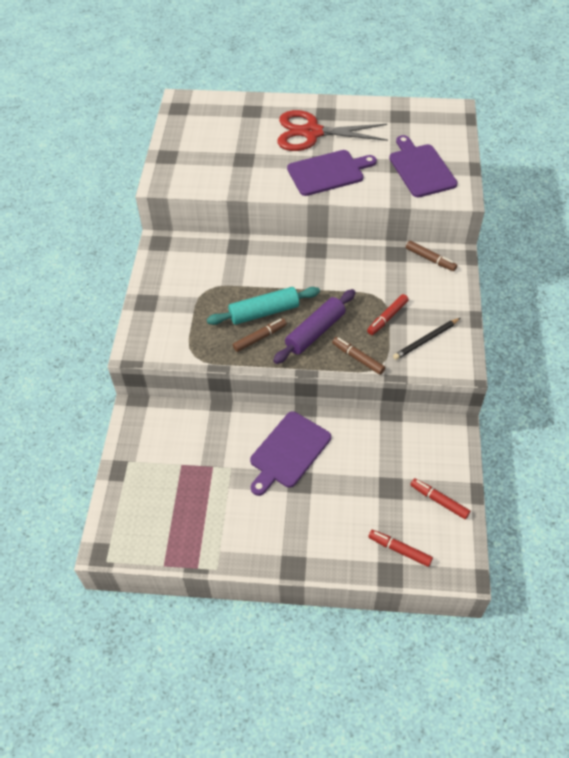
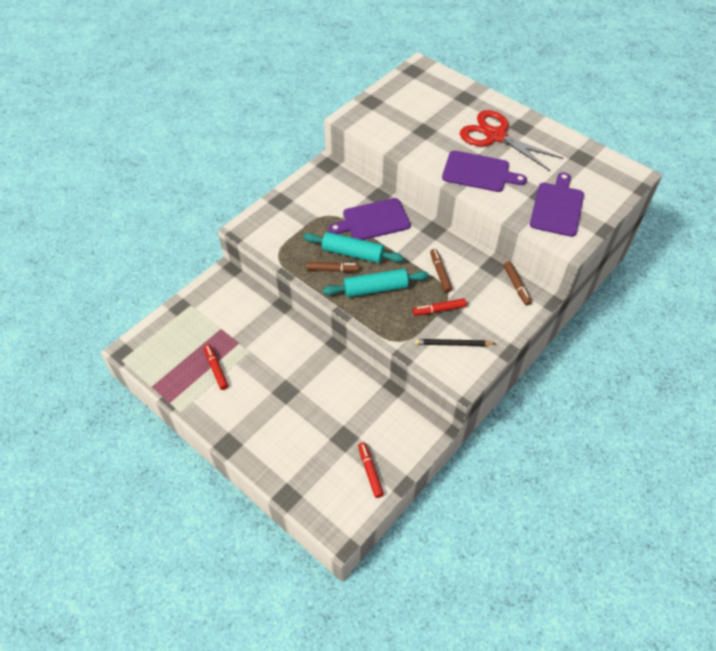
camera: 35 degrees right, 0 degrees up
purple cutting board [250,411,331,496] -> purple cutting board moved to [329,198,411,240]
purple rolling pin [273,289,355,364] -> turquoise rolling pin [323,269,429,297]
brown marker [332,337,385,375] -> brown marker moved to [430,249,452,293]
red marker [368,530,433,567] -> red marker moved to [204,345,228,390]

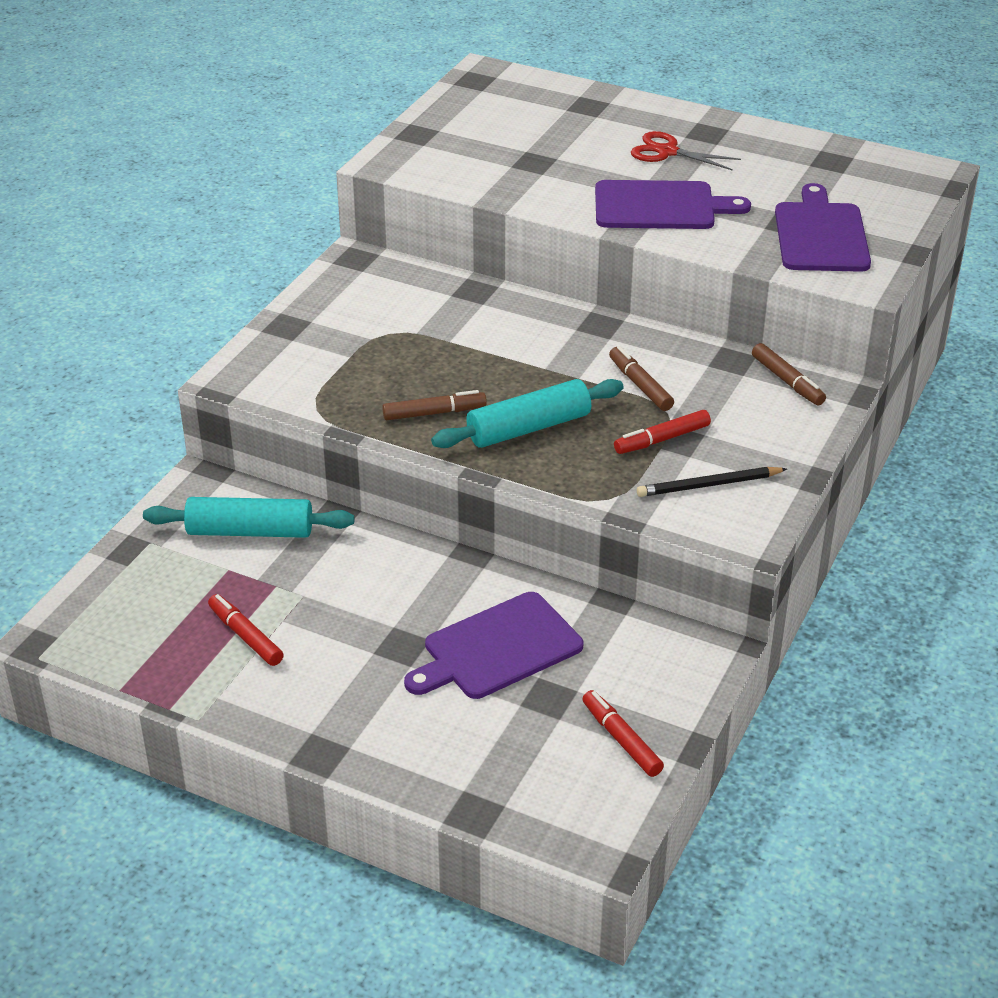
camera: 15 degrees left, 15 degrees down
turquoise rolling pin [303,232,404,263] -> turquoise rolling pin moved to [143,497,354,538]
purple cutting board [329,198,411,240] -> purple cutting board moved to [404,592,583,699]
red scissors [460,110,563,171] -> red scissors [631,131,741,171], size x0.55

